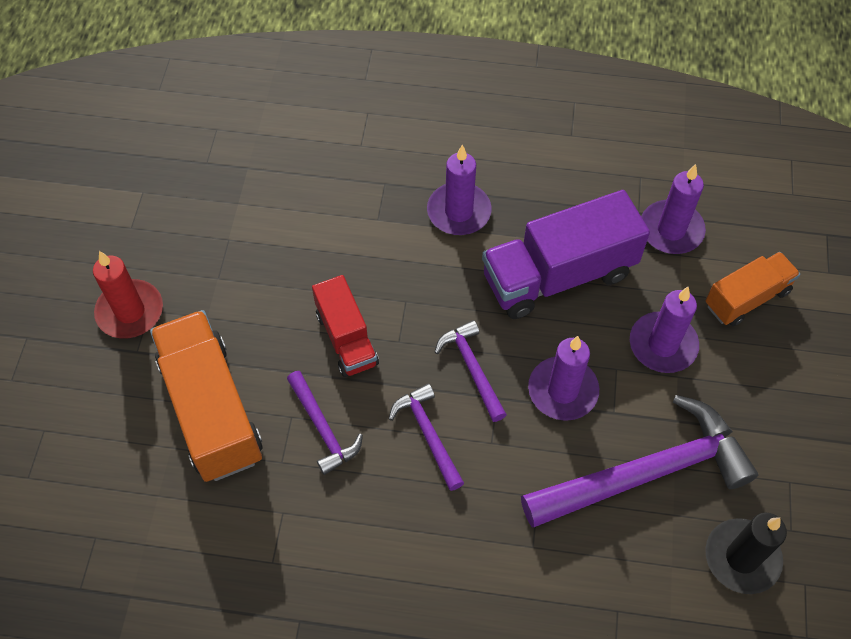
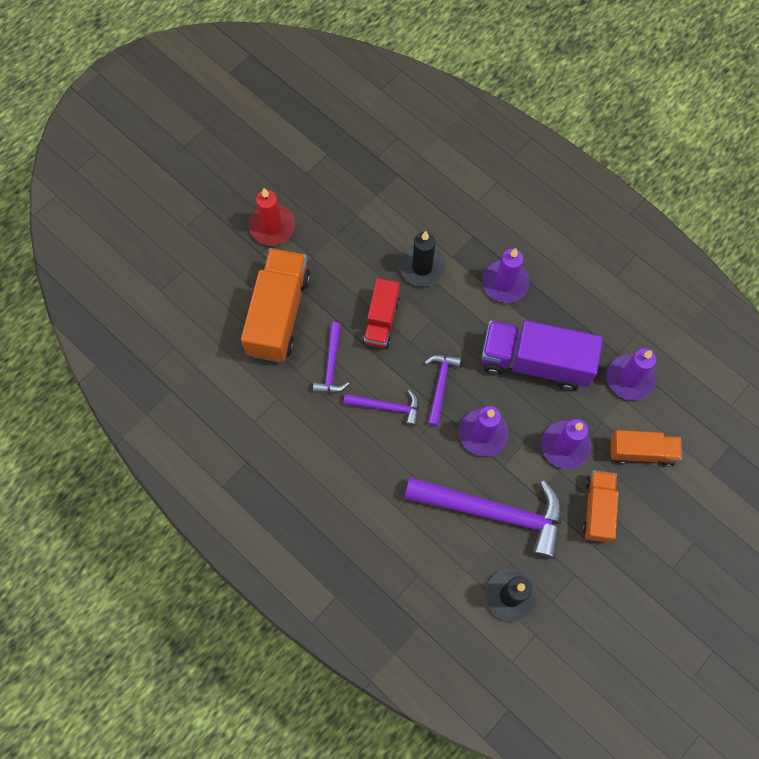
camera: 35 degrees right, 10 degrees up
purple hammer [389,383,464,491] -> purple hammer turned 90 degrees clockwise [343,390,419,426]
none -> black candle [399,231,446,287]
none -> orange truck [582,470,619,543]

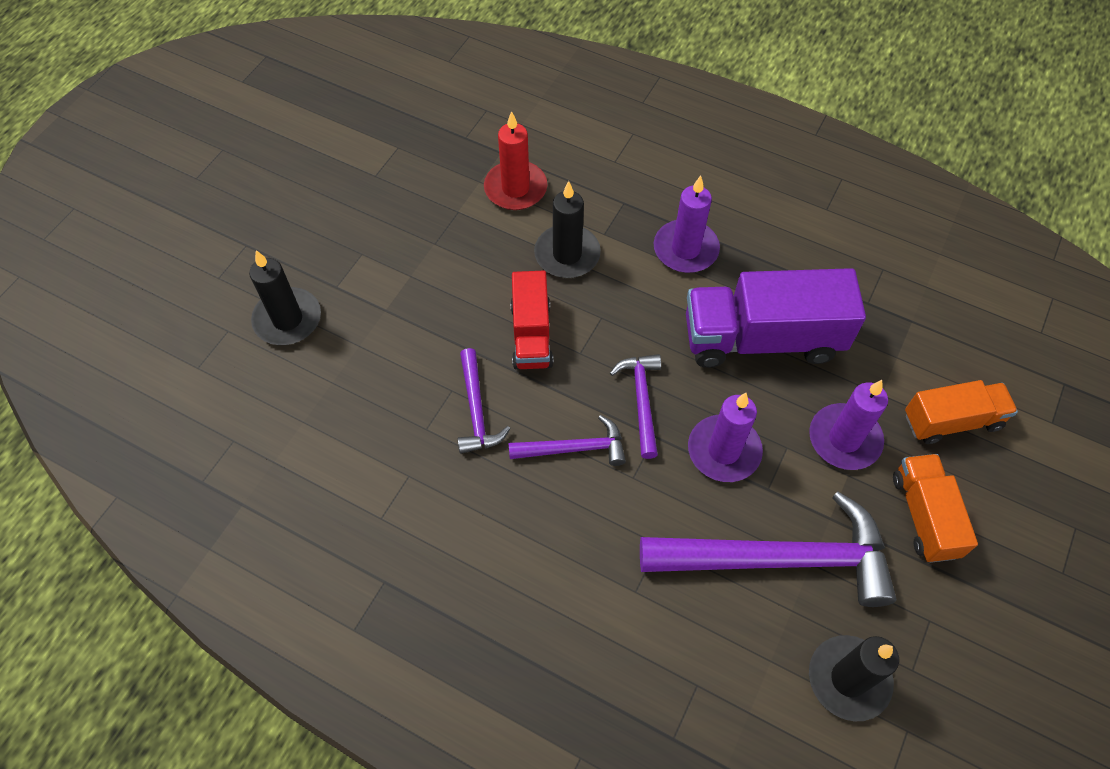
camera: 15 degrees left, 10 degrees down
orange truck [241,248,311,362] -> none
red candle [249,188,295,245] -> red candle moved to [484,111,547,210]
purple candle [607,348,656,400] -> none
none -> black candle [249,250,321,345]

